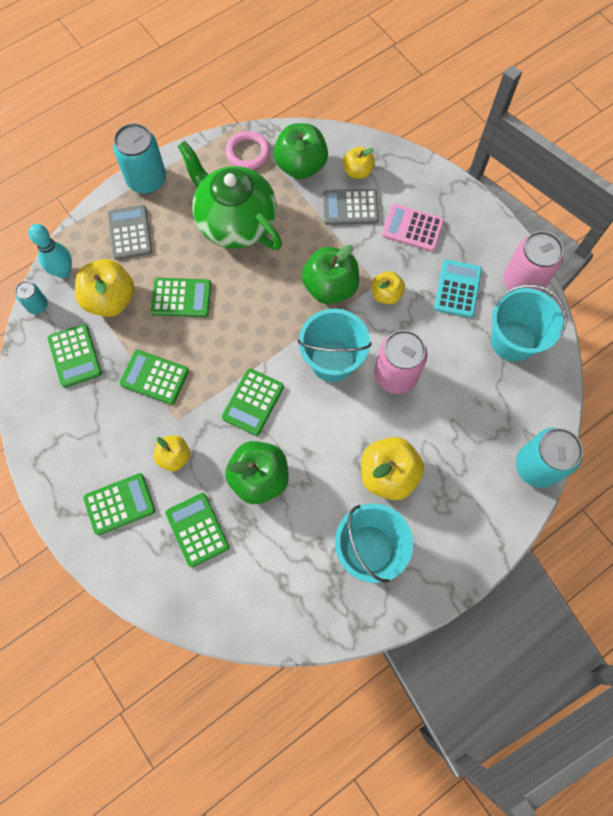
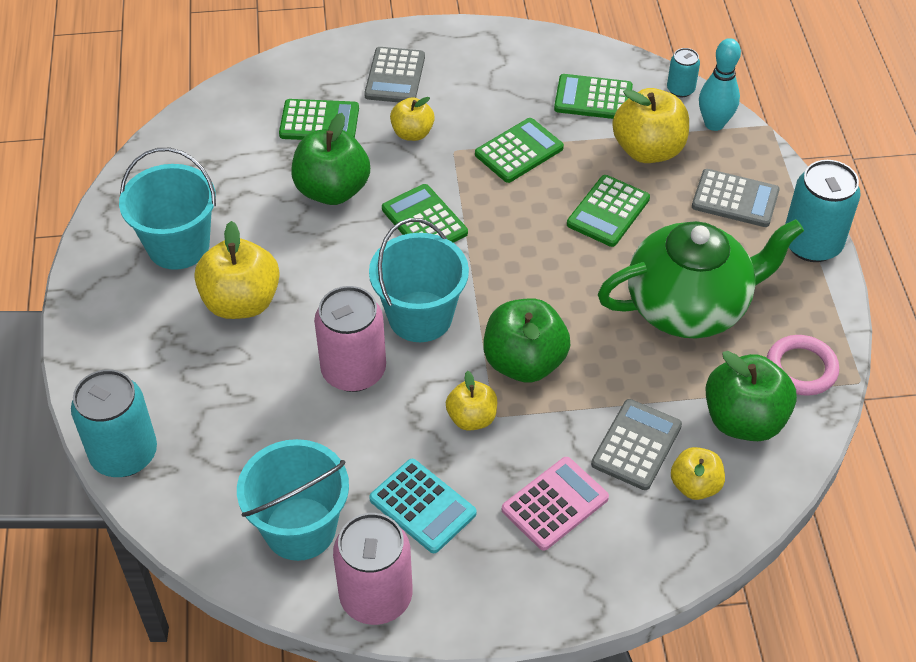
camera: 120 degrees right, 20 degrees down
green calculator [83,473,156,535] -> grey calculator [364,47,425,102]

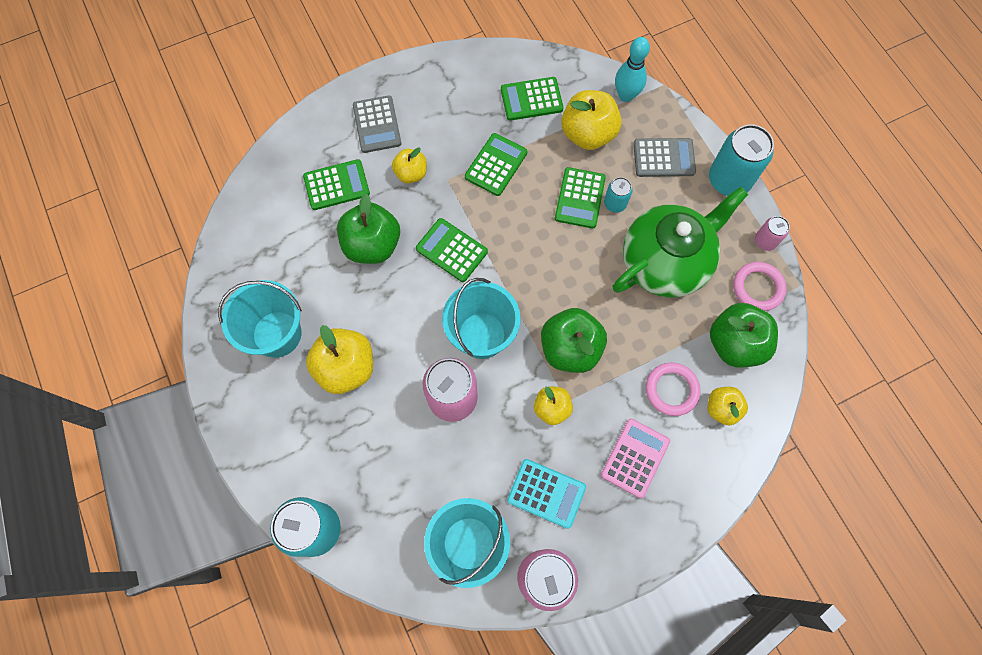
camera: 20 degrees left, 20 degrees up
grey calculator [591,399,682,490] -> pink ring [646,363,701,416]
turquoise can [667,48,700,97] -> turquoise can moved to [604,177,632,213]
none -> pink can [755,216,790,251]

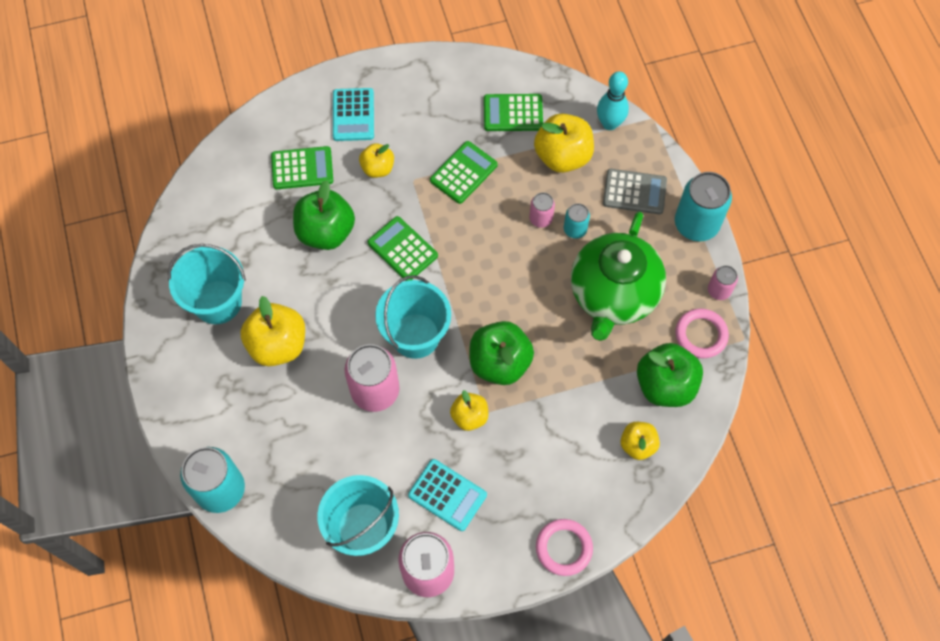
camera: 10 degrees right, 5 degrees down
grey calculator [353,95,402,153] -> turquoise calculator [333,88,374,141]
green calculator [555,167,606,229] -> pink can [529,192,555,228]
pink calculator [601,418,670,498] -> none
green teapot [613,187,748,298] -> green teapot turned 135 degrees clockwise [571,211,666,341]
pink ring [646,363,701,416] -> pink ring moved to [536,519,593,576]

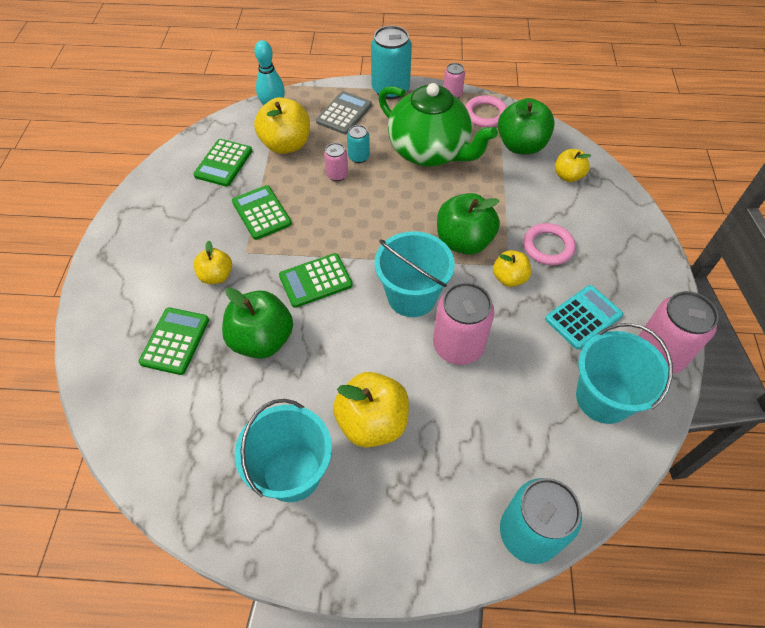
camera: 70 degrees left, 10 degrees down
turquoise calculator [333,88,374,141] -> none
pink ring [536,519,593,576] -> pink ring moved to [523,223,575,265]

